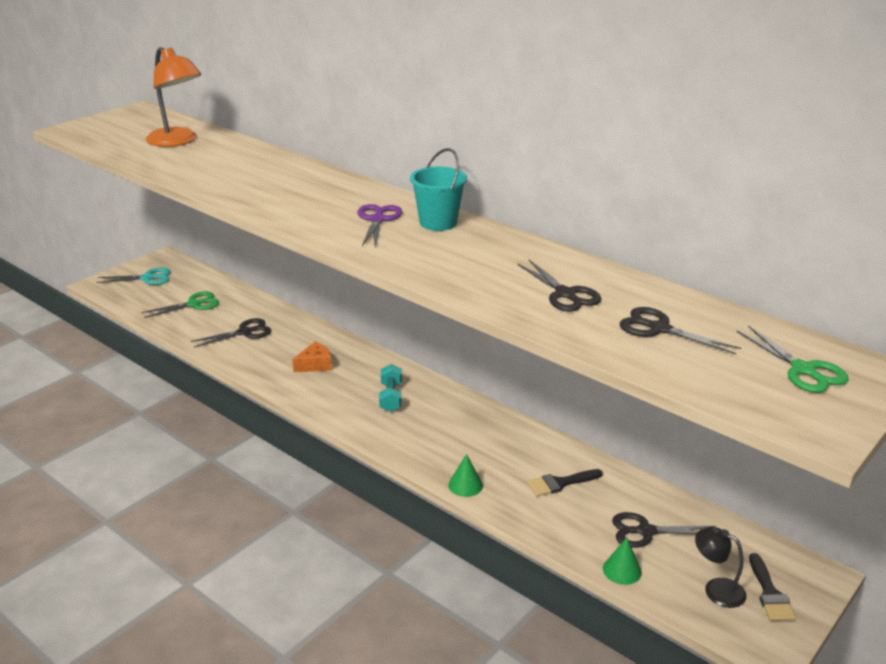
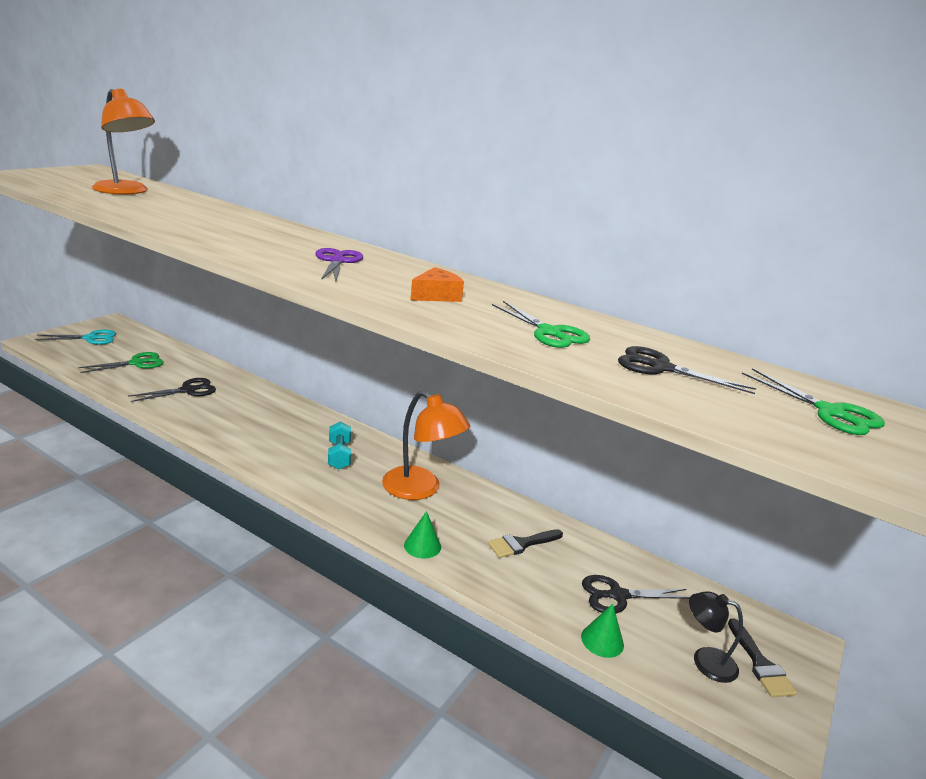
camera: 10 degrees left, 5 degrees down
orange cheese [292,342,332,372] -> orange cheese moved to [410,267,464,302]
turquoise bucket [410,148,467,231] -> none
black scissors [518,260,602,312] -> green scissors [492,301,590,348]
none -> orange lamp [382,391,470,500]

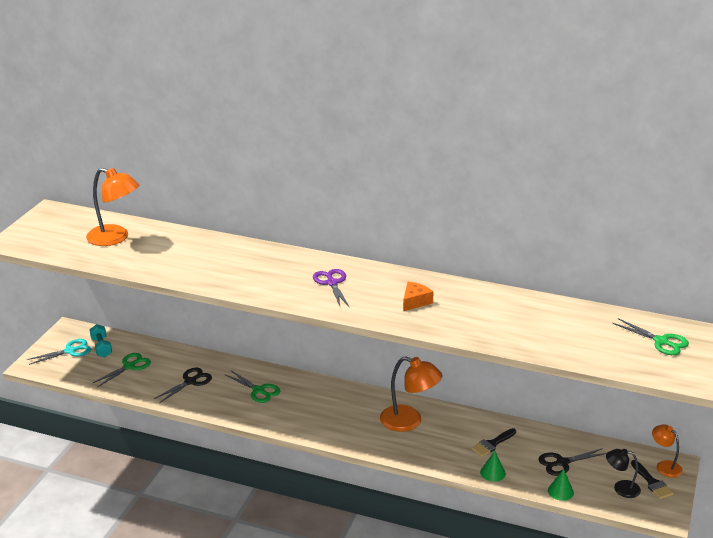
camera: 10 degrees left, 5 degrees up
turquoise dumbbell [328,421,351,469] -> turquoise dumbbell moved to [89,324,112,357]
green cone [404,511,441,559] -> green cone moved to [480,451,506,482]
green scissors [492,301,590,348] -> green scissors moved to [226,370,280,403]
black scissors [618,346,756,394] -> none
none -> orange lamp [652,424,683,478]

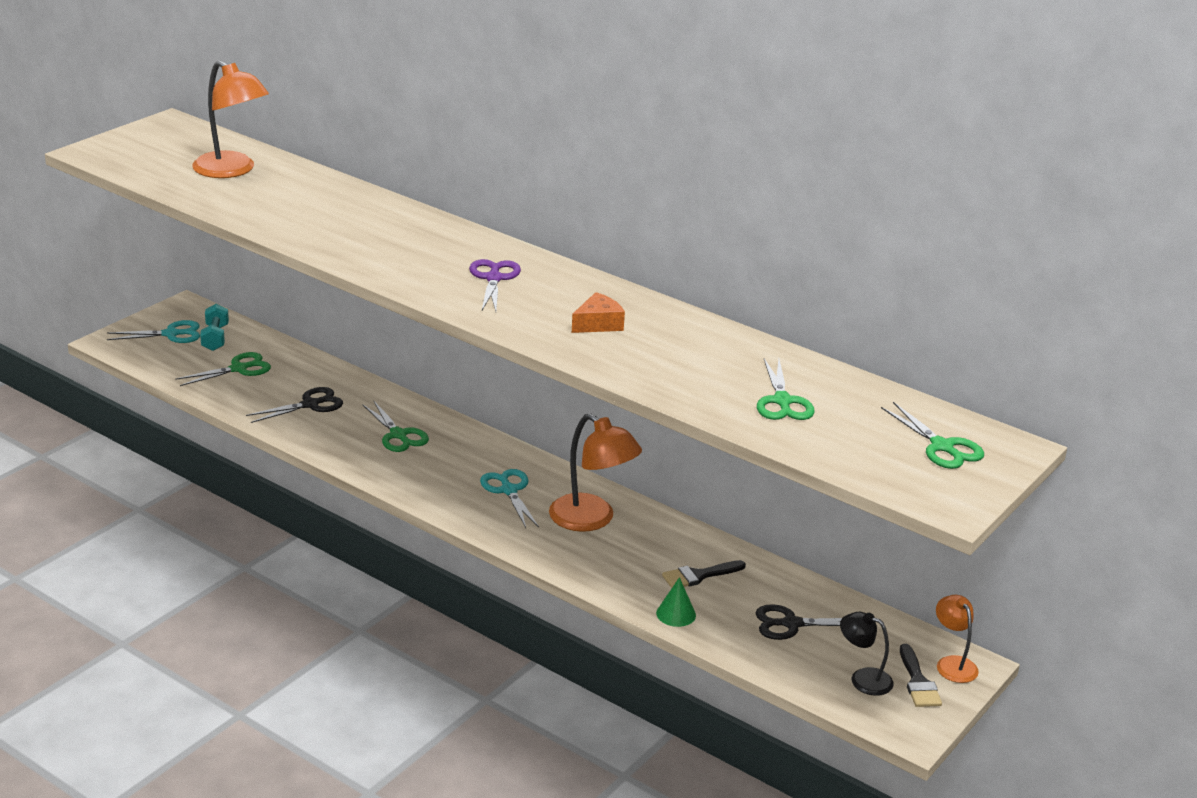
camera: 15 degrees right, 0 degrees up
green cone [548,469,574,501] -> none
none -> turquoise scissors [480,469,539,528]
none -> green scissors [757,359,815,420]

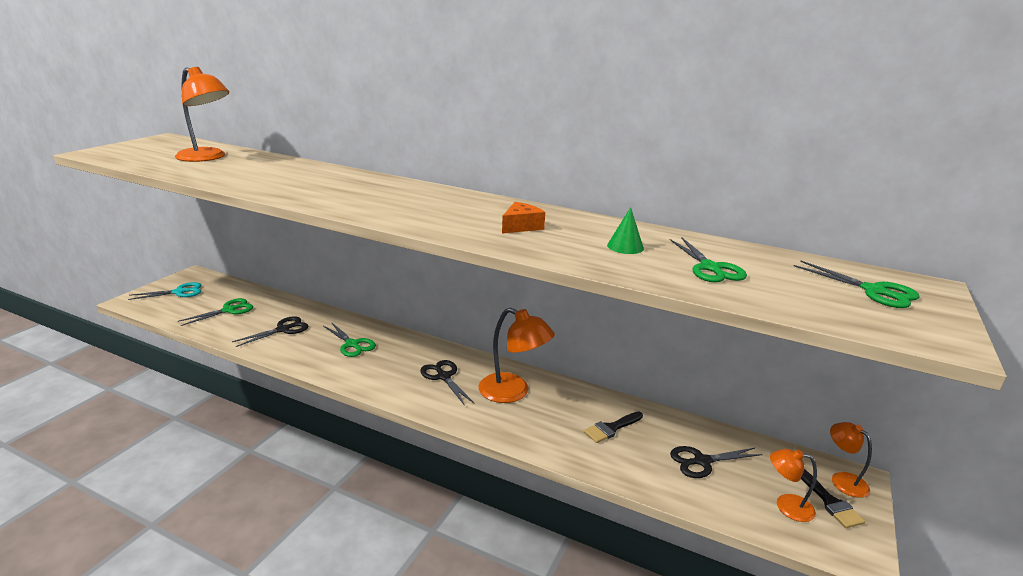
camera: 10 degrees left, 5 degrees down
turquoise dumbbell [200,303,229,351] -> none
purple scissors [469,259,521,311] -> none
turquoise scissors [480,469,539,528] -> black scissors [420,360,474,406]
green cone [656,577,696,627] -> green cone moved to [607,207,644,254]
black lamp [840,612,894,696] -> orange lamp [770,449,817,522]

